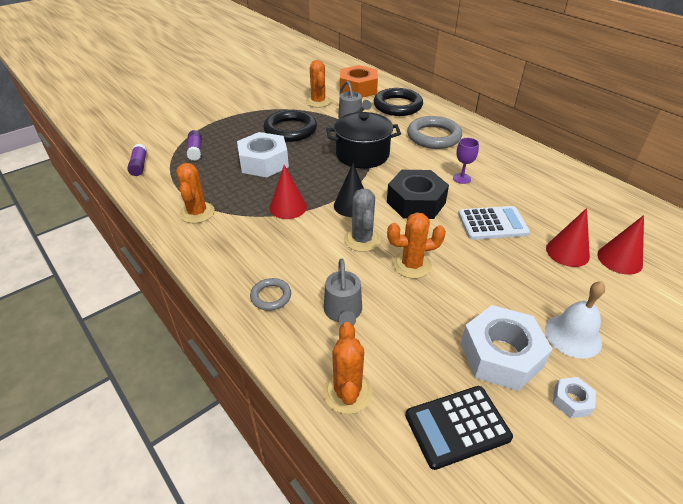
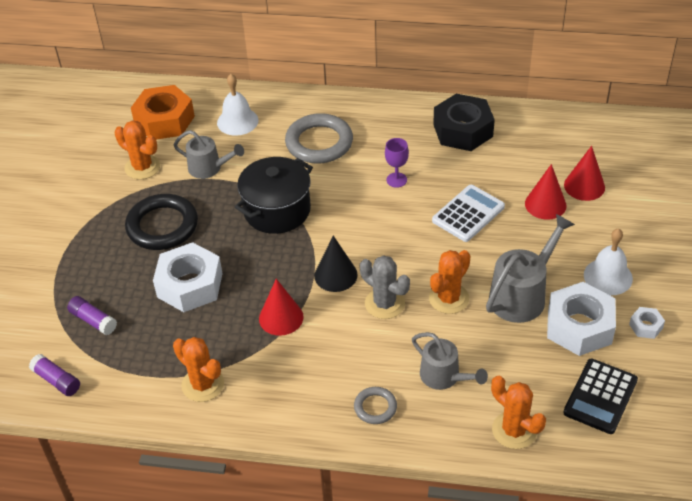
camera: 40 degrees left, 5 degrees up
black ring [374,88,423,116] -> white bell [217,74,258,136]
black nut [387,170,449,219] -> black nut moved to [433,94,495,151]
none -> grey watering can [486,214,575,323]

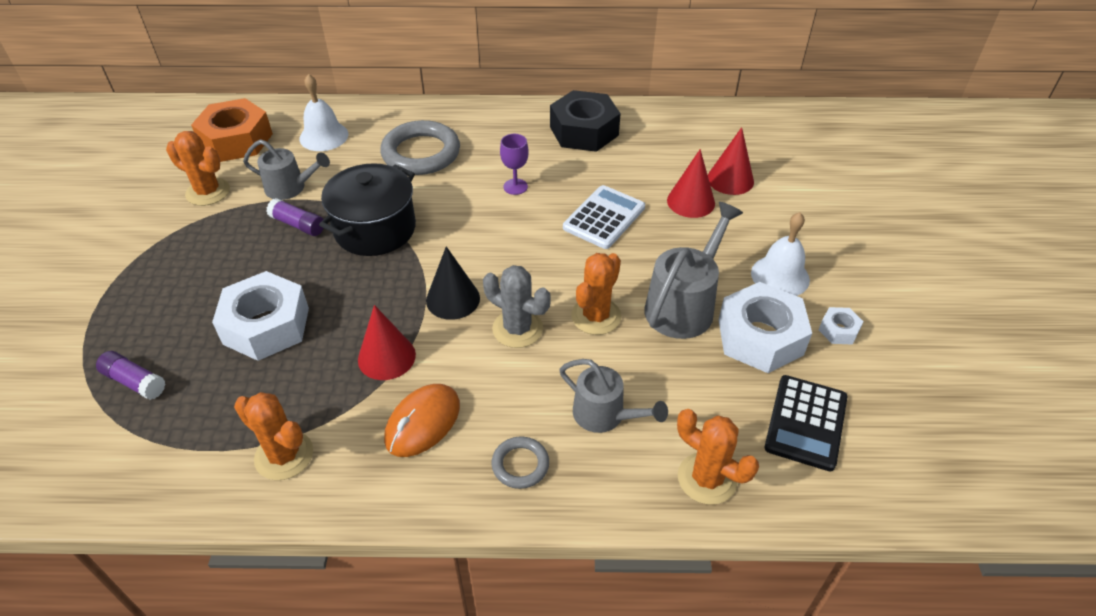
camera: 10 degrees left, 0 degrees up
purple glue stick [29,354,80,396] -> purple glue stick moved to [266,198,324,236]
black ring [125,194,198,250] -> none
none -> orange mouse [384,384,460,457]

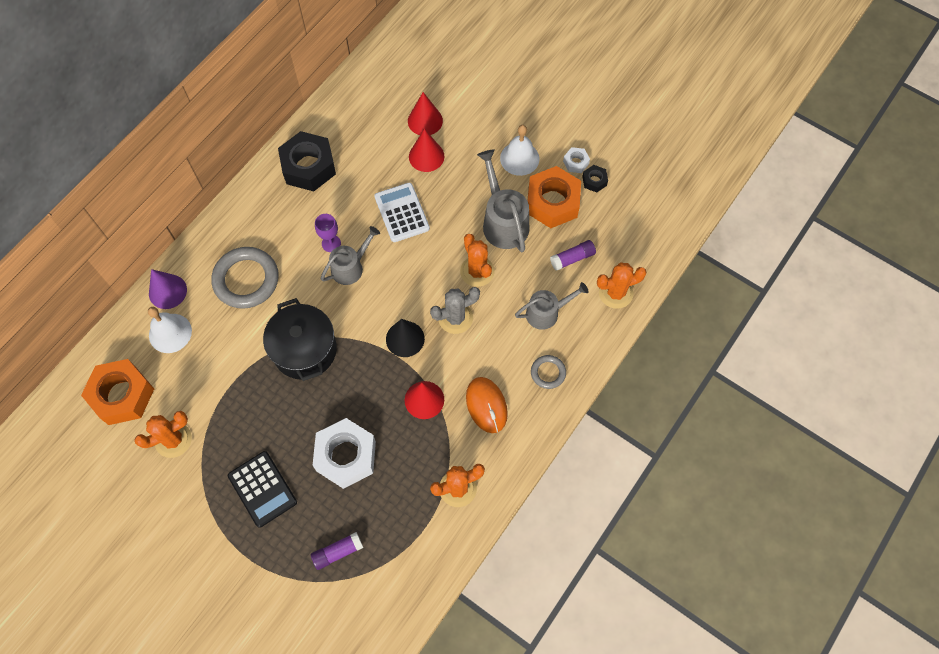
camera: 55 degrees left, 20 degrees up
grey watering can [243,139,330,200] -> grey watering can moved to [321,226,380,285]
purple glue stick [266,198,324,236] -> purple glue stick moved to [550,240,596,271]
white nut [718,282,812,373] -> orange nut [527,166,581,228]
black calculator [765,375,847,471] -> black calculator moved to [228,451,297,528]
none -> purple cone [149,269,187,309]
none -> black nut [582,165,608,193]

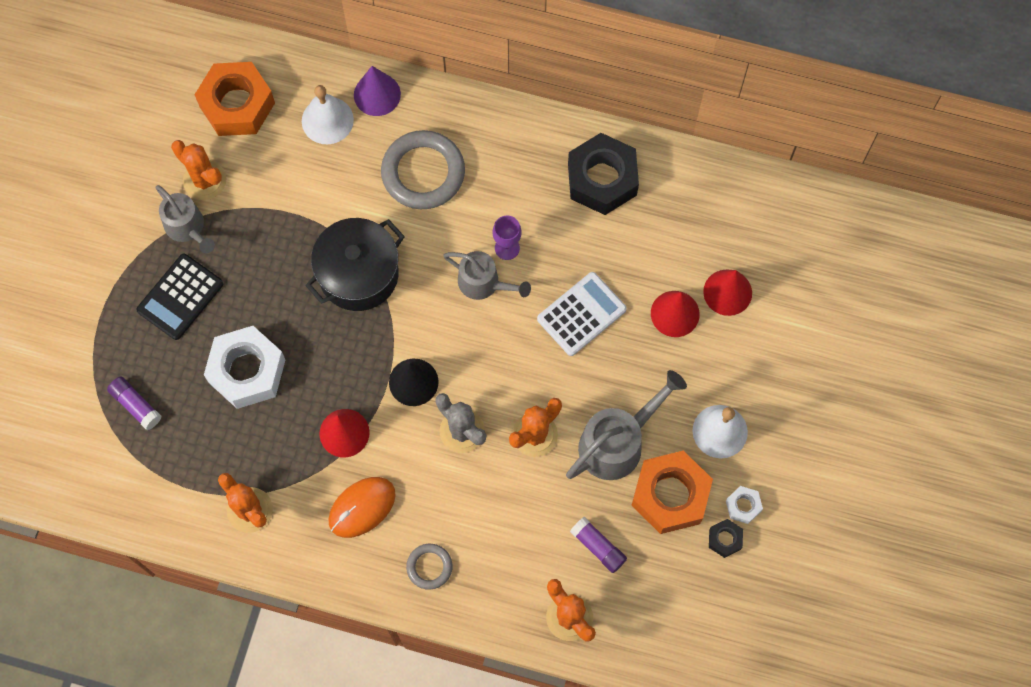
camera: 70 degrees right, 5 degrees up
grey watering can [515,282,589,330] -> grey watering can moved to [155,185,215,253]

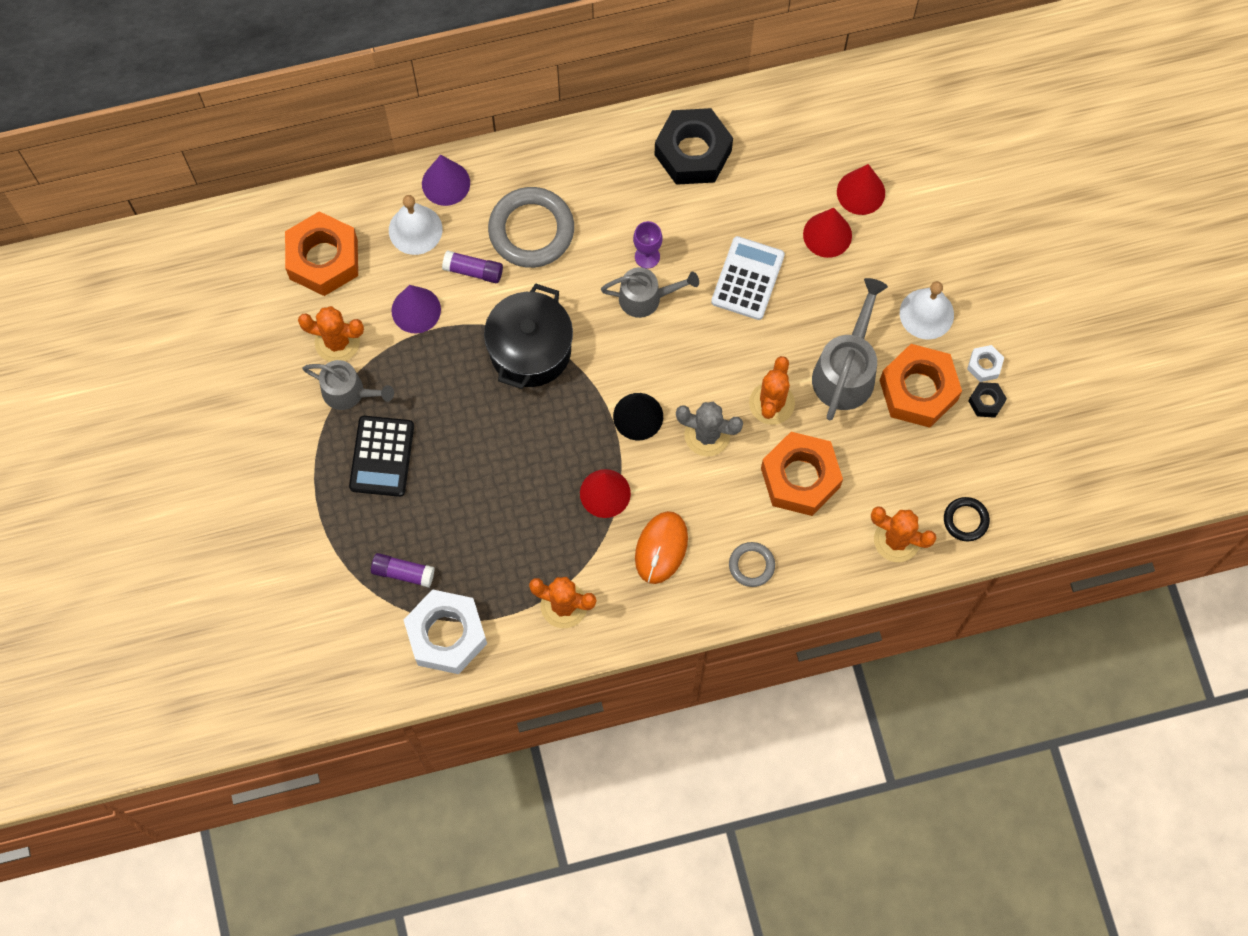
camera: 30 degrees left, 0 degrees up
white nut [204,326,285,409] -> white nut moved to [404,589,487,674]
purple glue stick [570,517,627,573] -> purple glue stick moved to [442,250,503,283]
none -> purple cone [391,285,441,333]
none -> orange nut [761,432,843,516]
none -> black ring [944,497,990,541]

